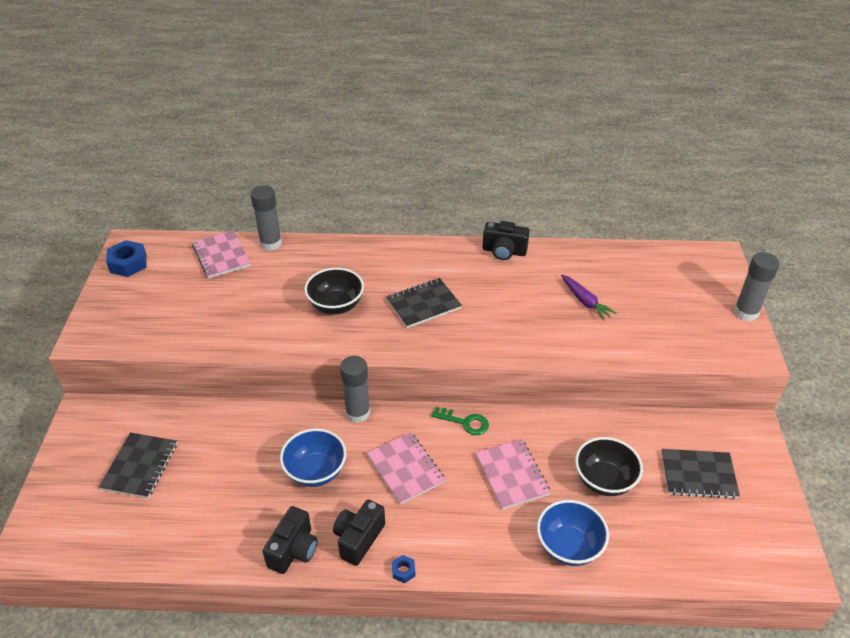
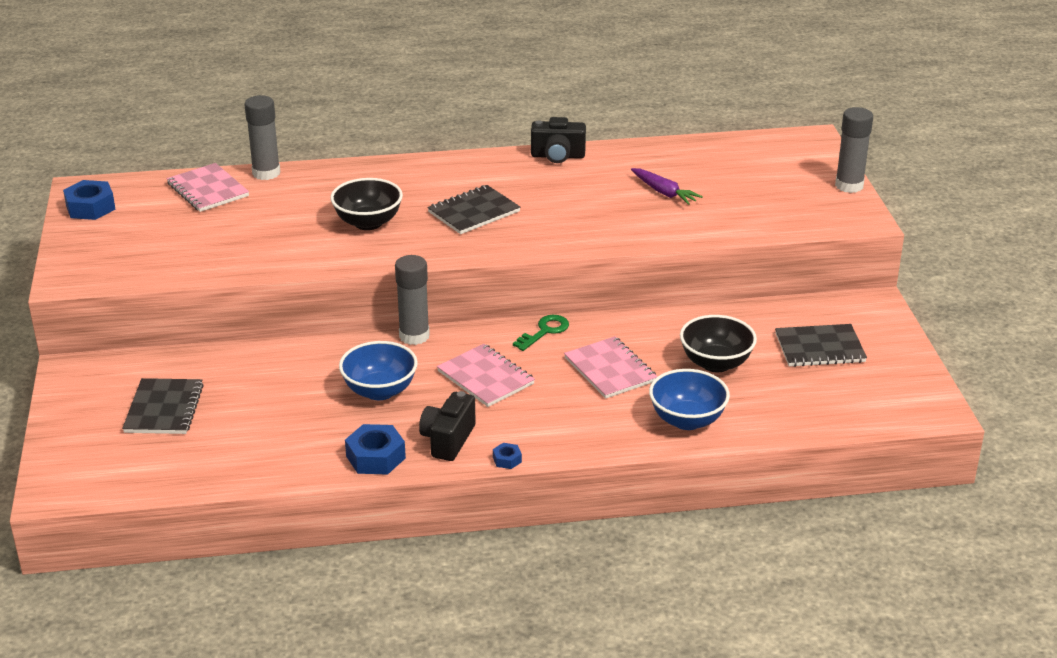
camera: 10 degrees left, 10 degrees down
black camera [262,506,318,574] -> blue nut [345,424,406,475]
green key [431,407,489,435] -> green key turned 60 degrees counterclockwise [513,315,569,351]

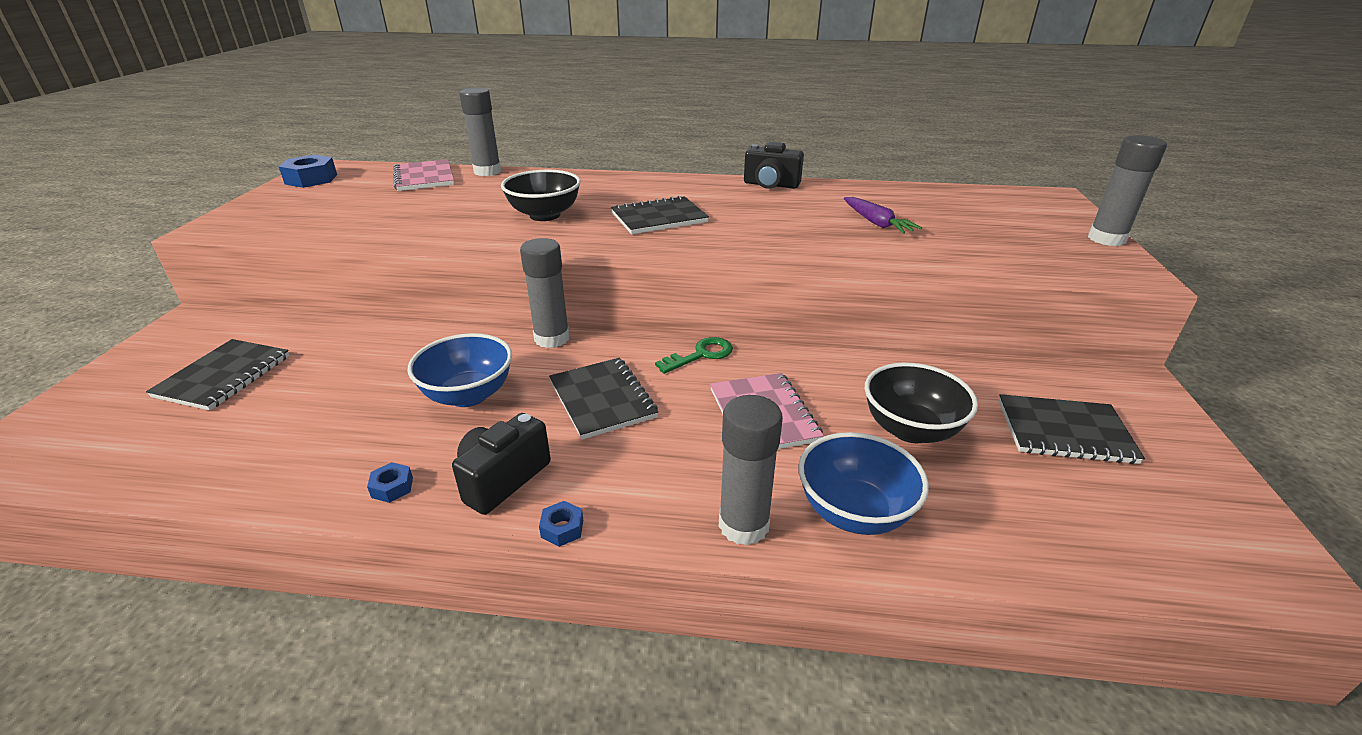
camera: 15 degrees right, 0 degrees up
blue nut [345,424,406,475] -> blue nut [367,462,413,503], size x0.50
pink notebook [437,344,535,407] -> black notebook [549,358,658,439]
none -> grey glue stick [719,395,783,546]

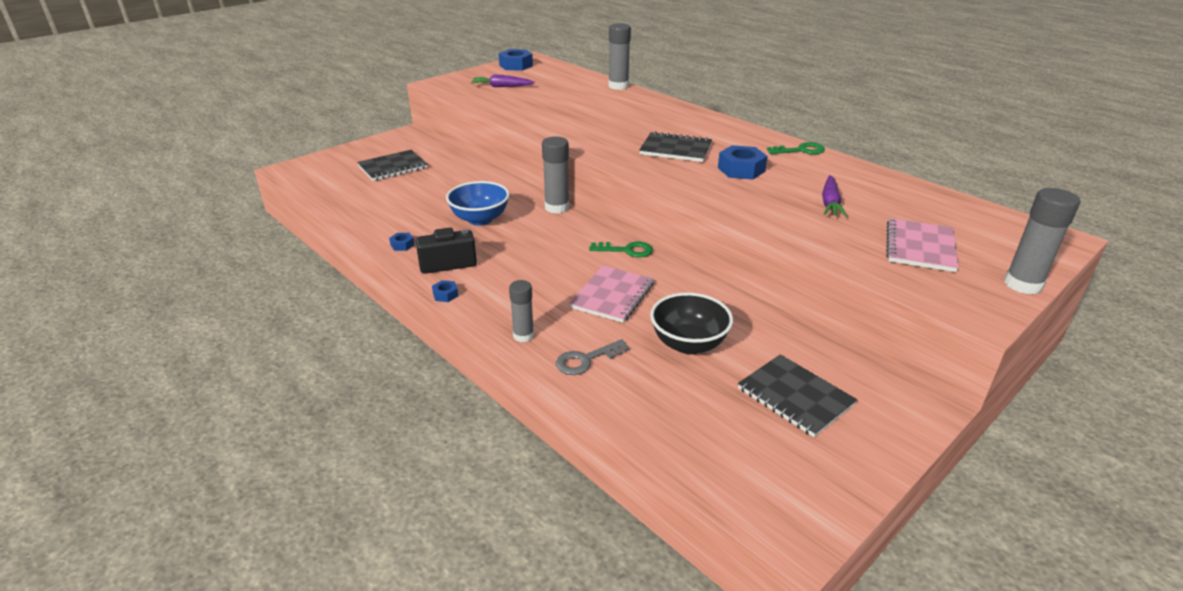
camera: 40 degrees right, 0 degrees up
pink notebook [393,159,454,191] -> pink notebook moved to [886,218,959,272]
black bowl [501,170,581,221] -> none
black notebook [549,358,658,439] -> none
grey glue stick [719,395,783,546] -> grey glue stick [509,280,534,342], size x0.65
black camera [744,142,804,189] -> green key [767,142,825,154]
blue bowl [798,432,929,535] -> grey key [556,339,629,375]
none -> purple carrot [471,74,535,87]
none -> blue nut [718,145,768,180]

